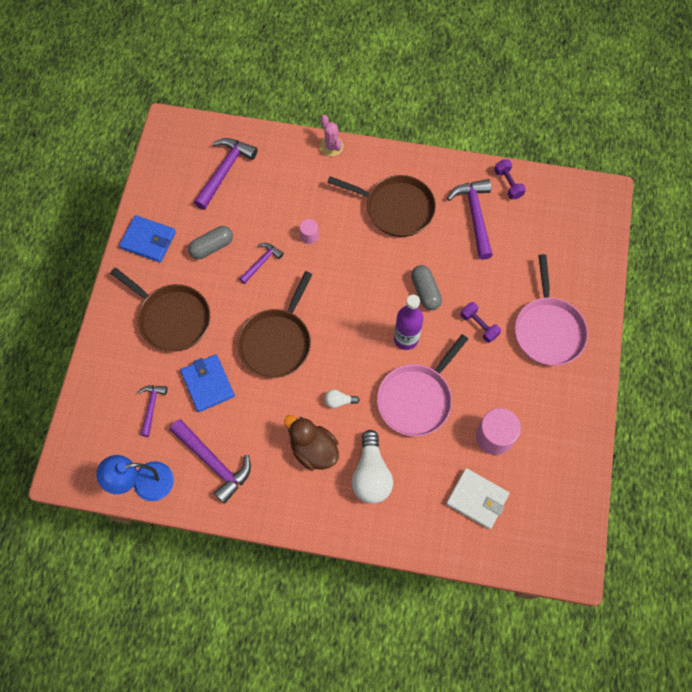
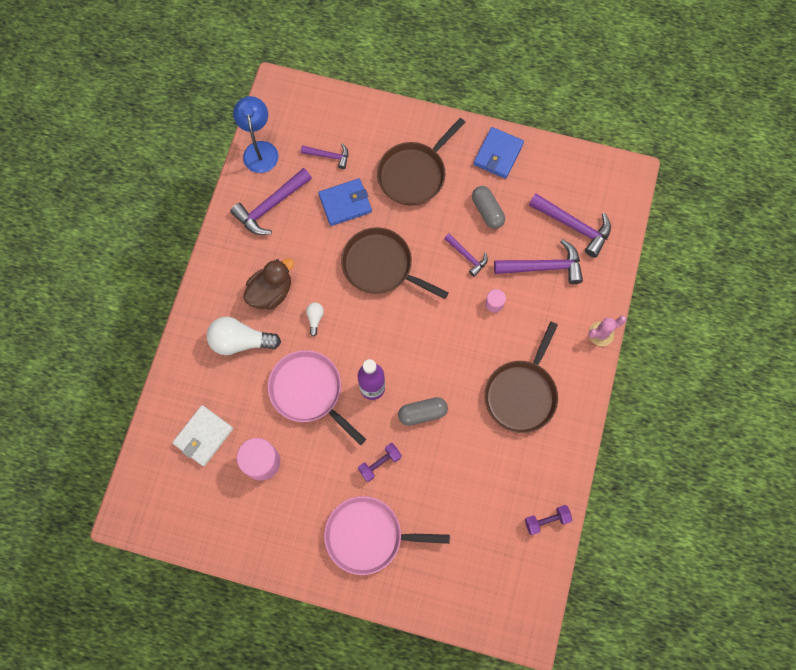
camera: 95 degrees right, 5 degrees up
purple hammer [447,179,493,260] -> purple hammer moved to [494,239,583,284]

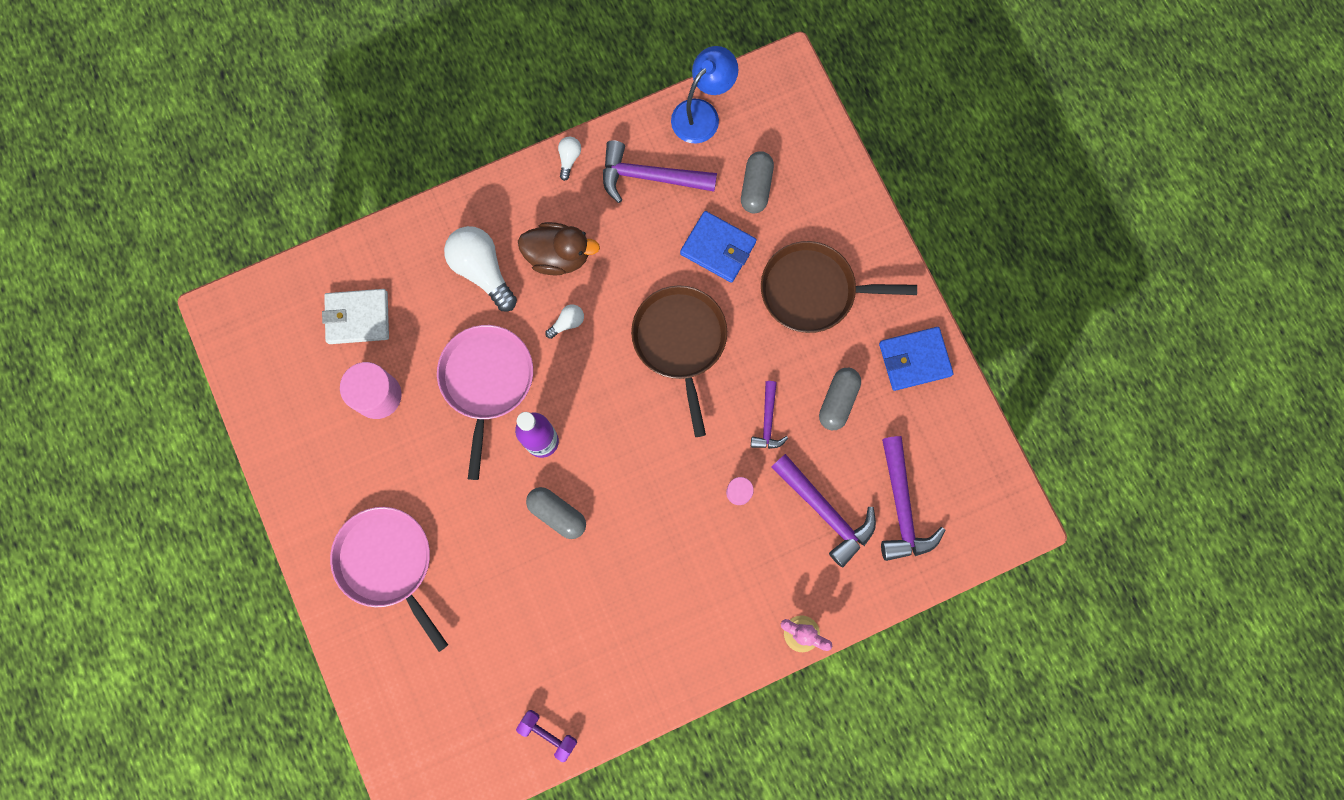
camera: 50 degrees right, 5 degrees up
purple hammer [301,144,348,169] -> grey capsule [741,151,774,214]
purple dumbbell [358,443,402,482] -> none
brown pan [484,322,558,433] -> none
none -> white light bulb [558,136,581,181]

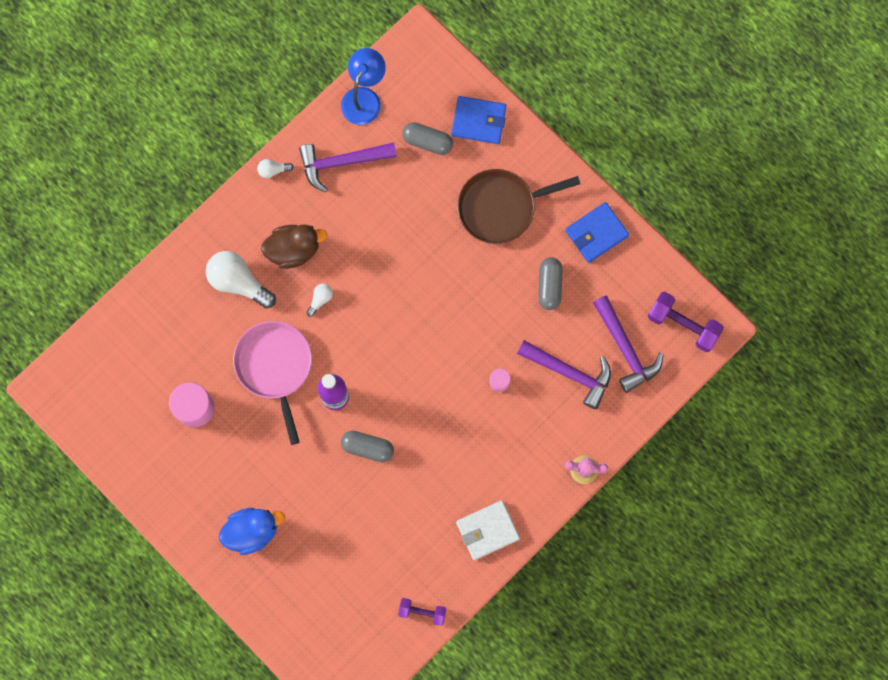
camera: 20 degrees left, 0 degrees up
white wallet [322,289,389,344] -> white wallet moved to [456,500,520,560]
pink pan [330,507,448,652] -> blue duck [219,508,285,555]
white light bulb [558,136,581,181] -> white light bulb turned 90 degrees counterclockwise [257,159,294,178]
brown pan [631,285,727,437] -> none
blue wallet [680,211,757,283] -> blue wallet moved to [451,96,506,144]
grey capsule [741,151,774,214] -> grey capsule turned 60 degrees counterclockwise [402,122,453,155]
purple hammer [751,381,788,449] -> none
none -> purple dumbbell [648,292,724,352]

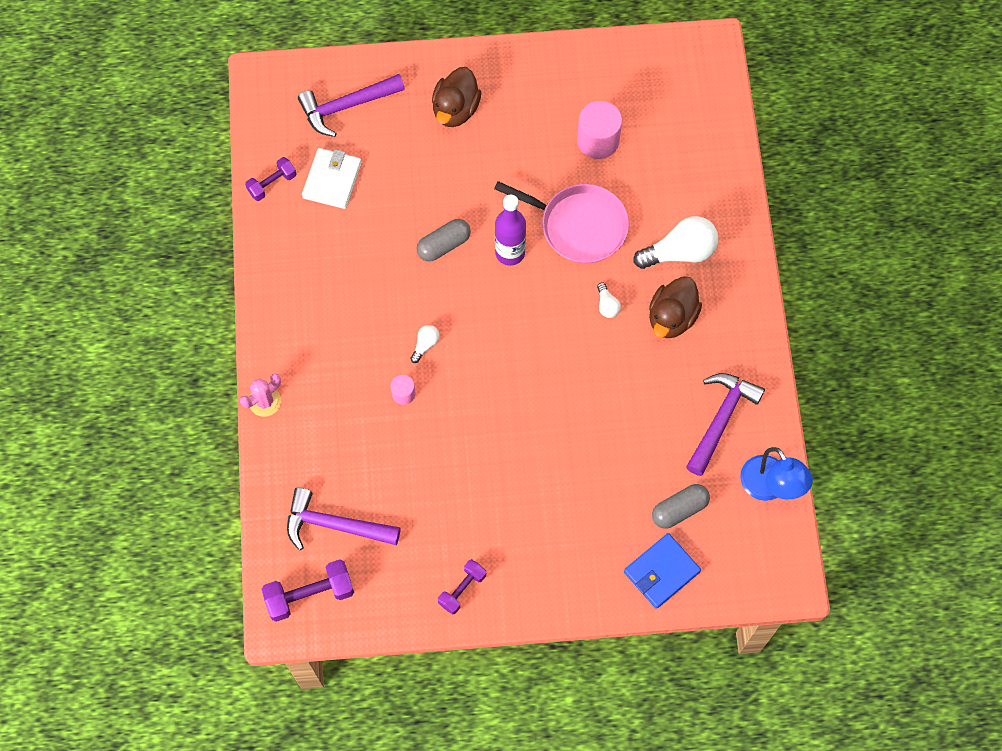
camera: 130 degrees right, 10 degrees down
blue duck [219,508,285,555] -> brown duck [432,67,481,127]
white light bulb [257,159,294,178] -> white light bulb moved to [410,325,440,363]
white wallet [456,500,520,560] -> white wallet moved to [302,148,362,209]
brown pan [457,169,580,244] -> none
purple hammer [517,340,611,410] -> purple hammer moved to [298,74,405,137]
grey capsule [538,257,563,310] -> none
blue wallet [565,202,629,263] -> purple dumbbell [438,559,486,614]

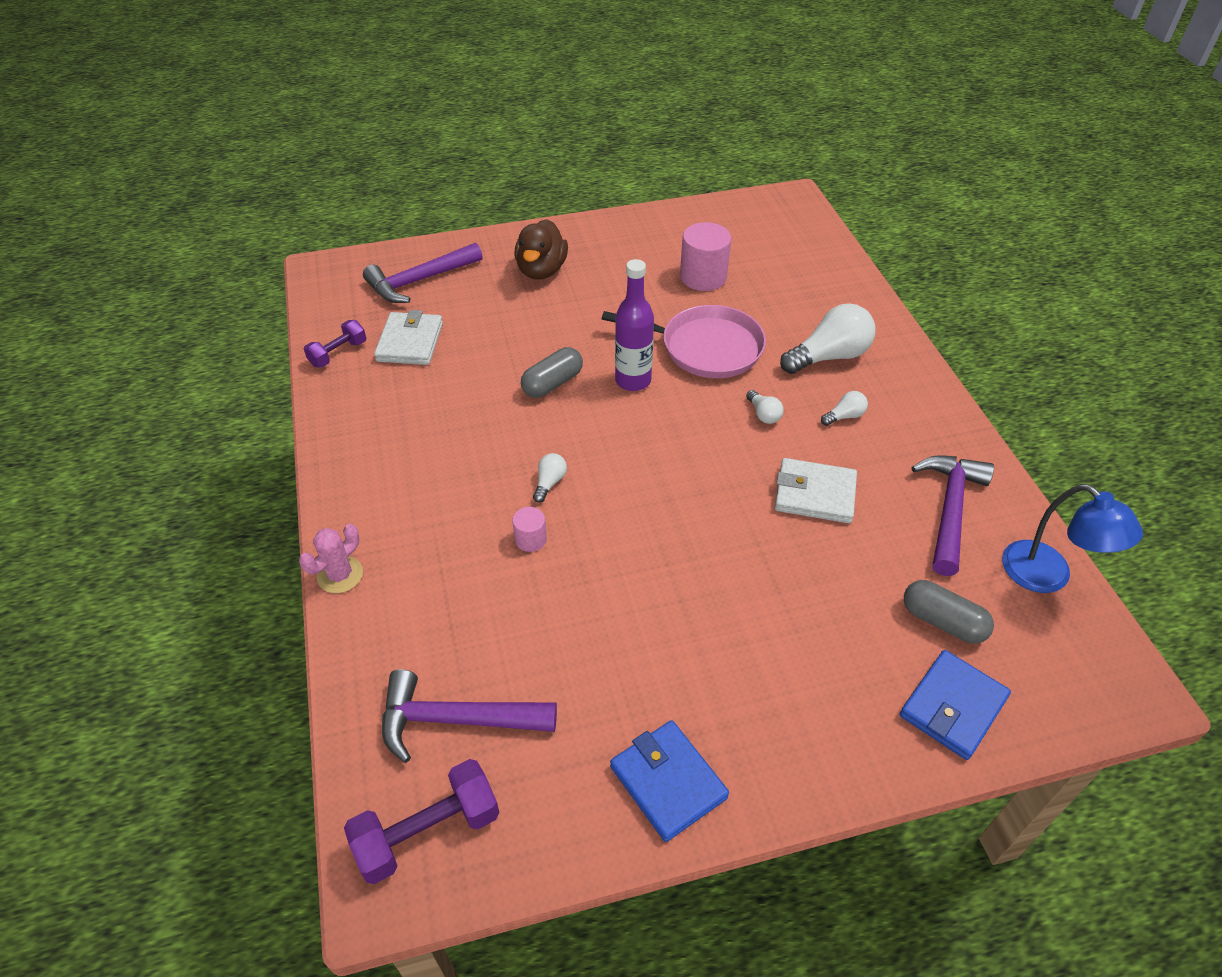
camera: 10 degrees left, 20 degrees down
purple dumbbell [438,559,486,614] -> blue wallet [610,720,729,842]
brown duck [649,276,702,338] -> white light bulb [821,391,868,426]
grey capsule [652,484,710,529] -> grey capsule turned 75 degrees clockwise [904,580,994,644]
none -> white wallet [775,458,857,523]

